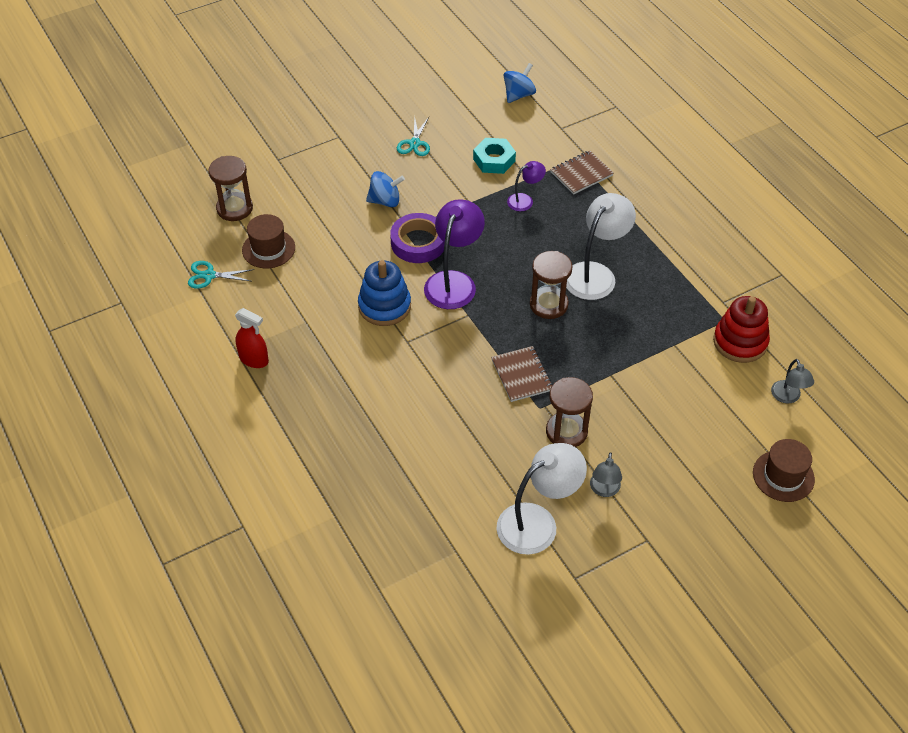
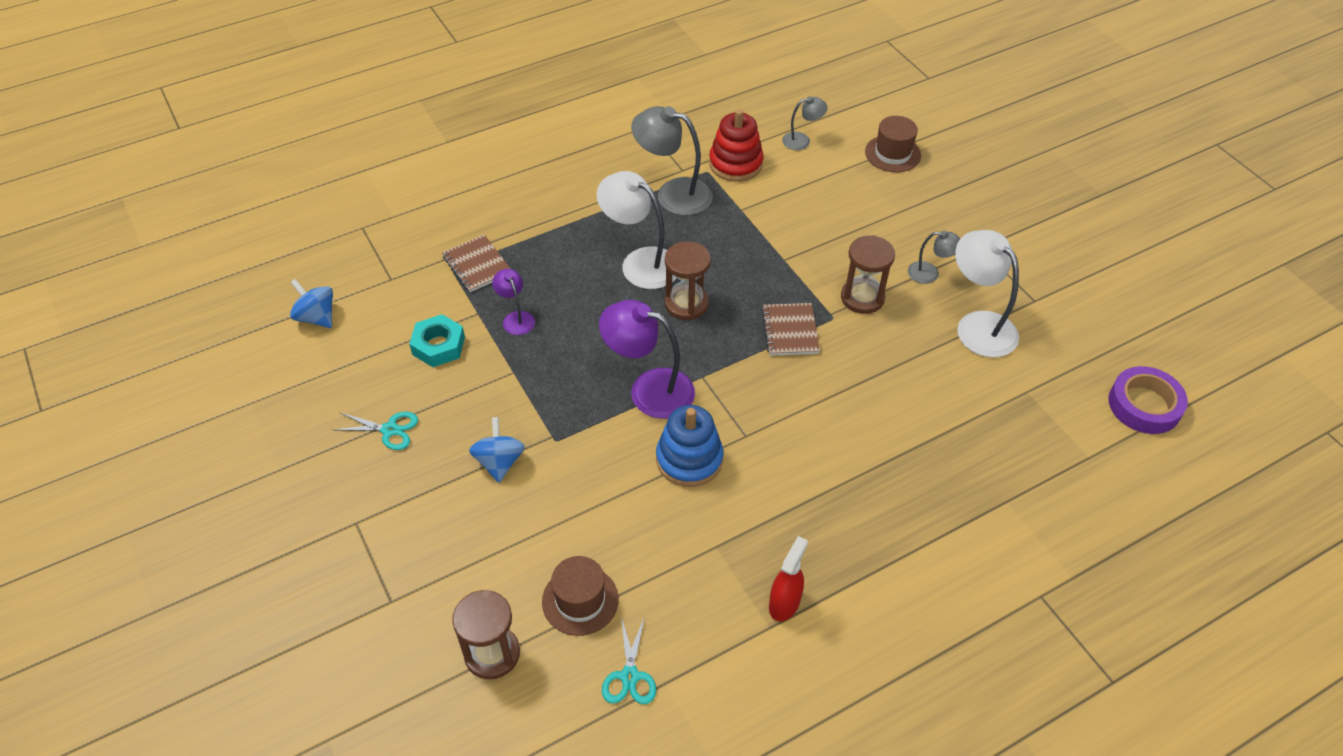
camera: 90 degrees left, 0 degrees up
purple tape [390,213,445,263] -> purple tape moved to [1109,366,1188,434]
brown notebook [491,346,553,402] -> brown notebook turned 75 degrees counterclockwise [761,303,820,356]
none -> grey lamp [631,106,713,216]

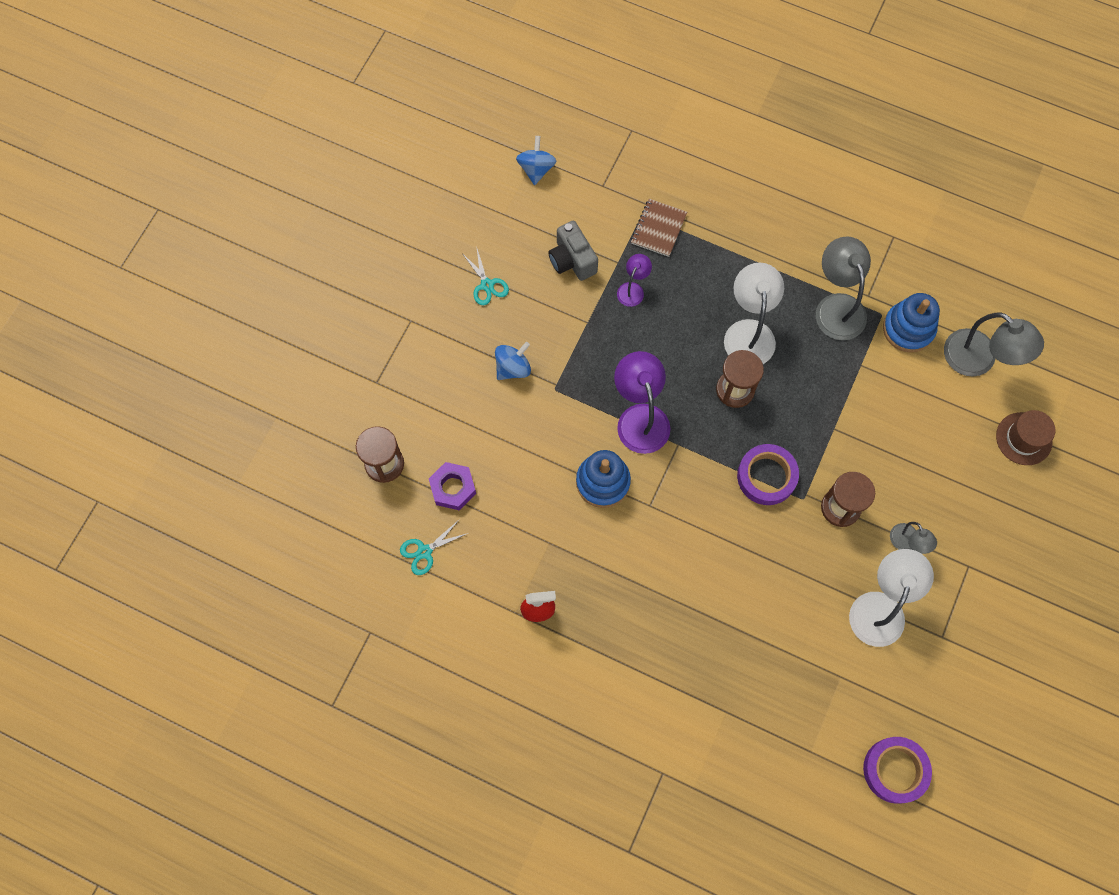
camera: 55 degrees right, 20 degrees up
turquoise nut [409,314,465,367] -> grey camera [548,221,598,281]
brown hat [542,556,619,636] -> purple nut [429,462,476,510]
red stacking toy [709,109,764,181] -> blue stacking toy [883,293,940,353]
brown notebook [761,303,820,356] -> purple tape [737,444,799,505]
grey lamp [782,96,827,150] -> grey lamp [944,312,1044,376], size x1.90

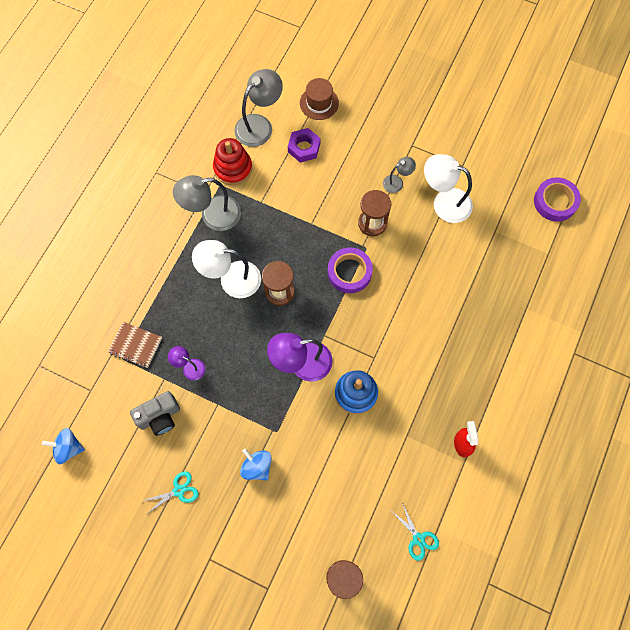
camera: 90 degrees left, 0 degrees up
purple nut [429,462,476,510] -> purple nut moved to [288,128,320,163]
blue stacking toy [883,293,940,353] -> red stacking toy [213,138,252,185]

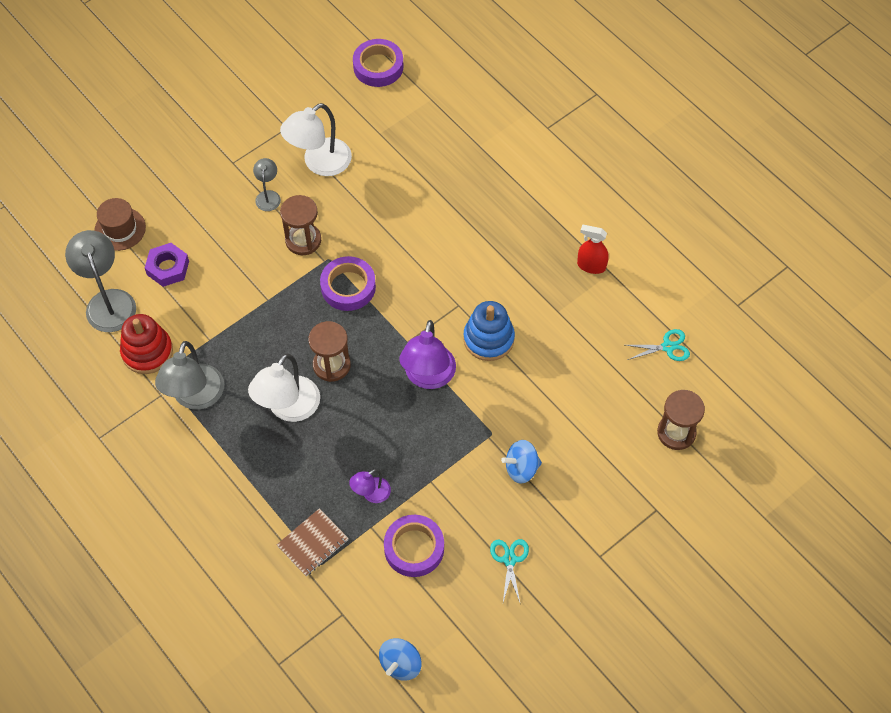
camera: 65 degrees left, 10 degrees down
grey camera [130,391,180,436] -> purple tape [384,515,444,577]

